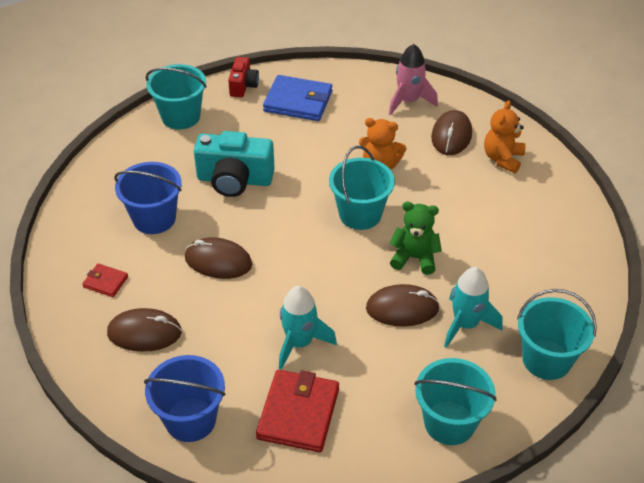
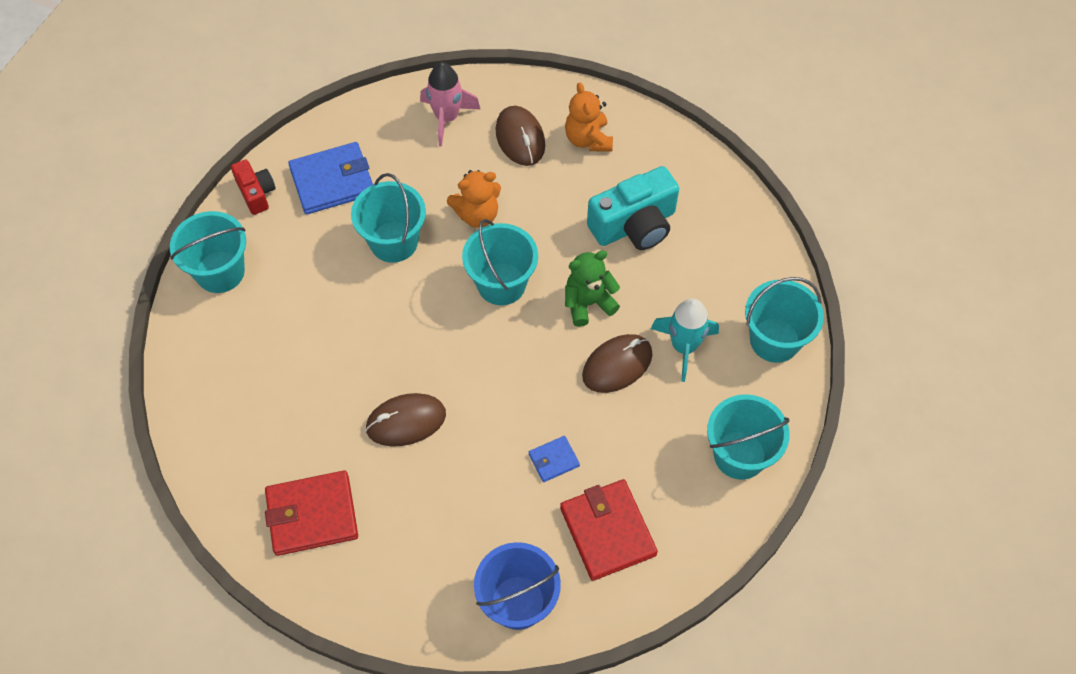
camera: 35 degrees left, 15 degrees up
red wallet [82,263,128,297] -> red wallet [265,470,358,556], size x1.99
brown mouse [107,308,182,352] -> none
blue bucket [114,162,182,234] -> none
turquoise camera [194,131,275,197] -> turquoise camera moved to [587,166,679,250]
turquoise rocket [279,286,337,370] -> blue wallet [529,436,580,482]
none -> turquoise bucket [351,173,426,263]

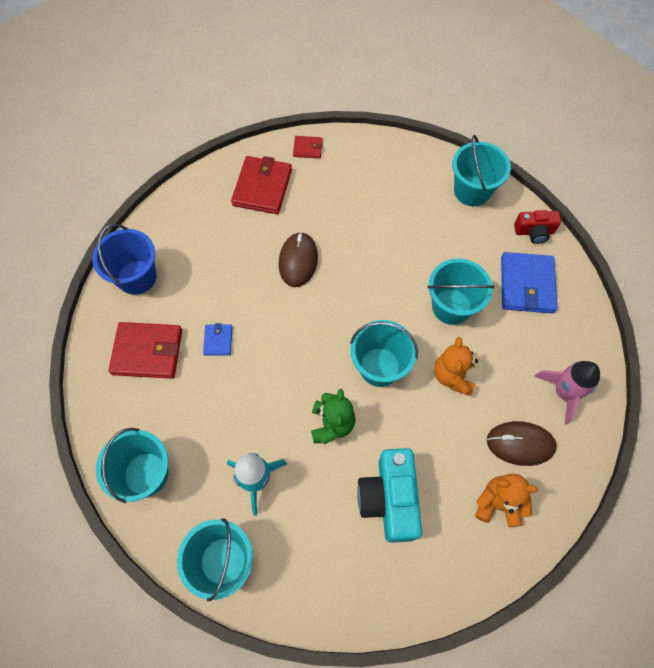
camera: 115 degrees right, 5 degrees up
brown mouse [582,334,653,393] -> none
none -> red wallet [293,136,323,159]

